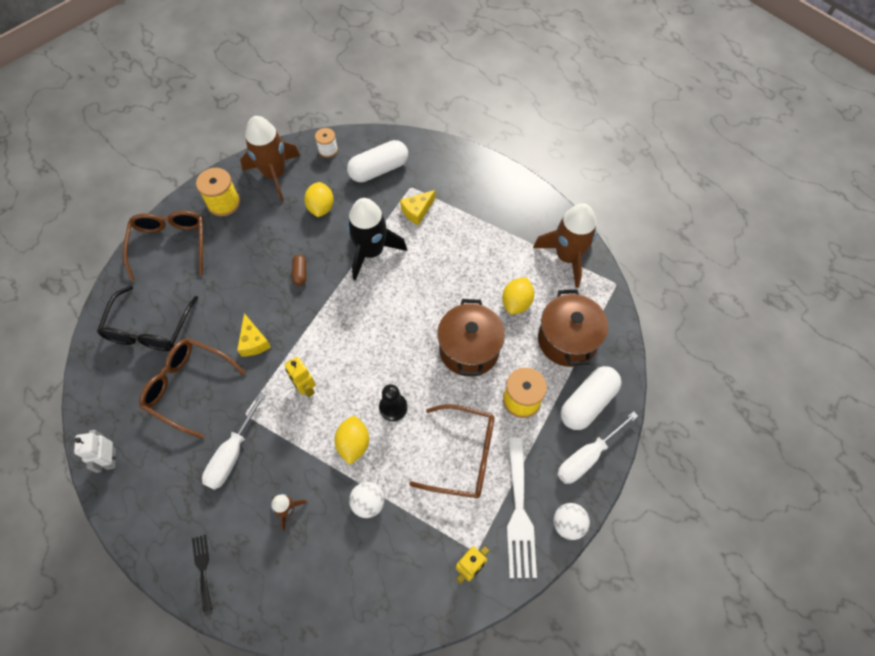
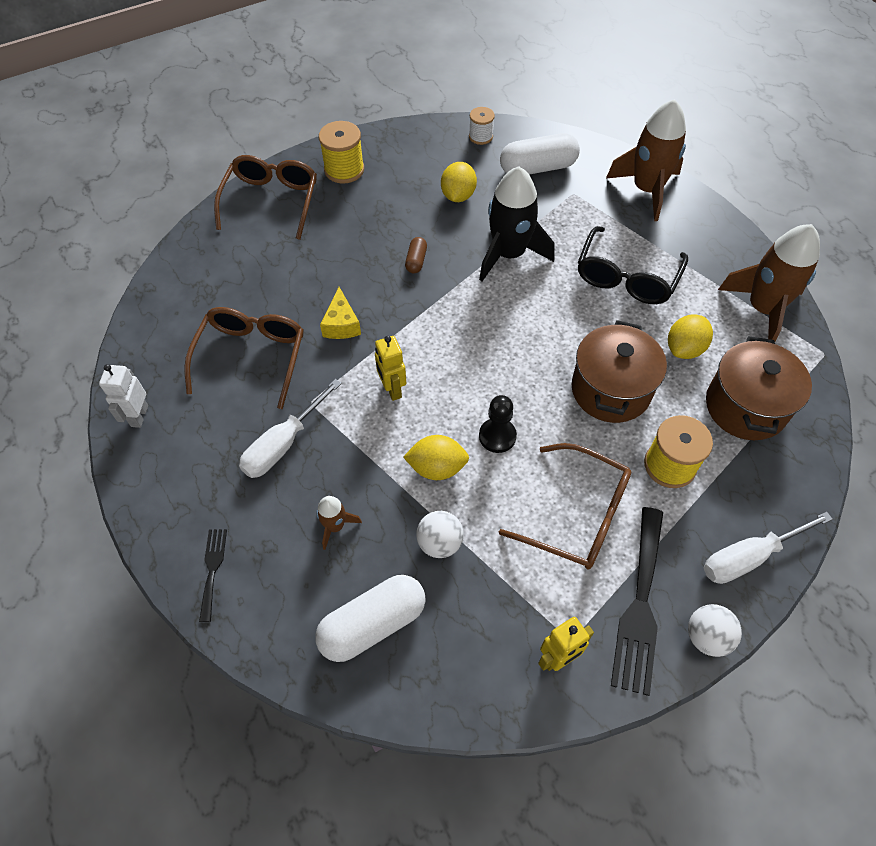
camera: 15 degrees right, 5 degrees down
black glasses [97,286,198,351] -> black glasses moved to [578,226,688,304]
brown glasses [139,338,246,439] -> brown glasses turned 60 degrees clockwise [184,307,304,409]
brown rocket [240,116,300,201] -> brown rocket moved to [606,99,686,221]
yellow lemon [334,416,369,465] -> yellow lemon turned 75 degrees clockwise [403,435,469,480]
yellow cheese [400,190,435,225] -> none
white fork [507,438,537,578] -> black fork [611,507,663,696]
white capsule [560,366,622,430] -> white capsule moved to [315,575,426,662]

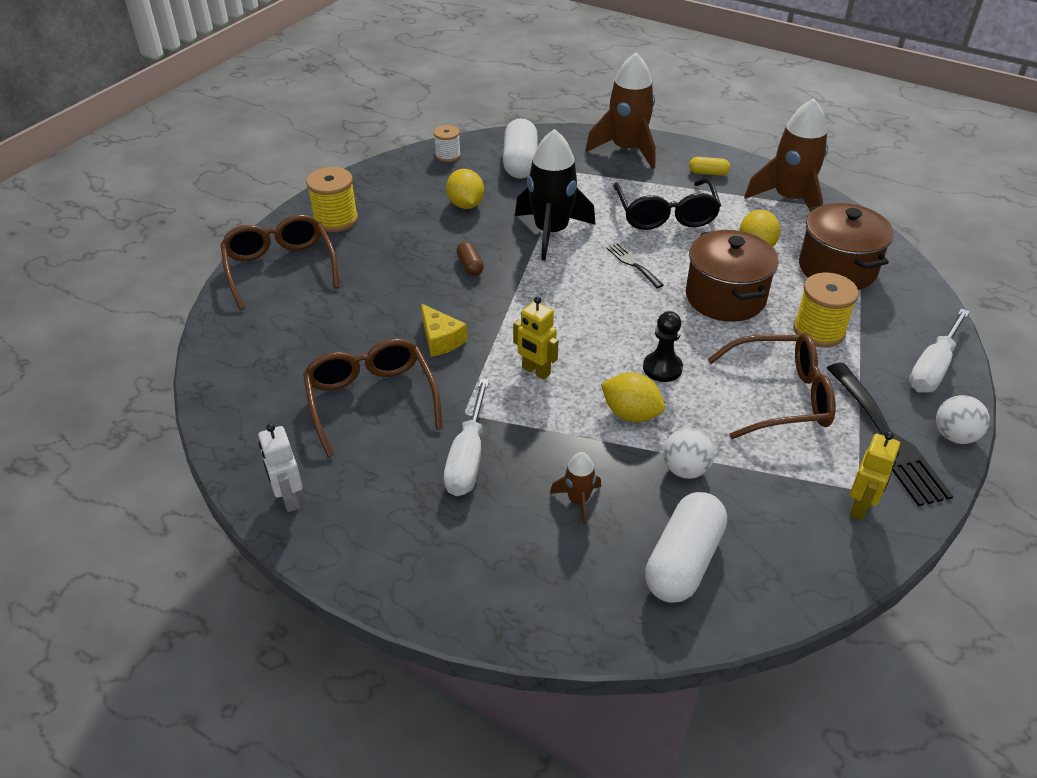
camera: 30 degrees left, 15 degrees down
black fork [199,529,227,622] -> black fork moved to [606,243,664,288]
yellow lemon [403,435,469,480] -> yellow lemon turned 60 degrees clockwise [601,373,665,422]
white capsule [500,133,580,175] -> white capsule turned 45 degrees counterclockwise [503,118,538,179]
none -> yellow capsule [689,157,730,176]

